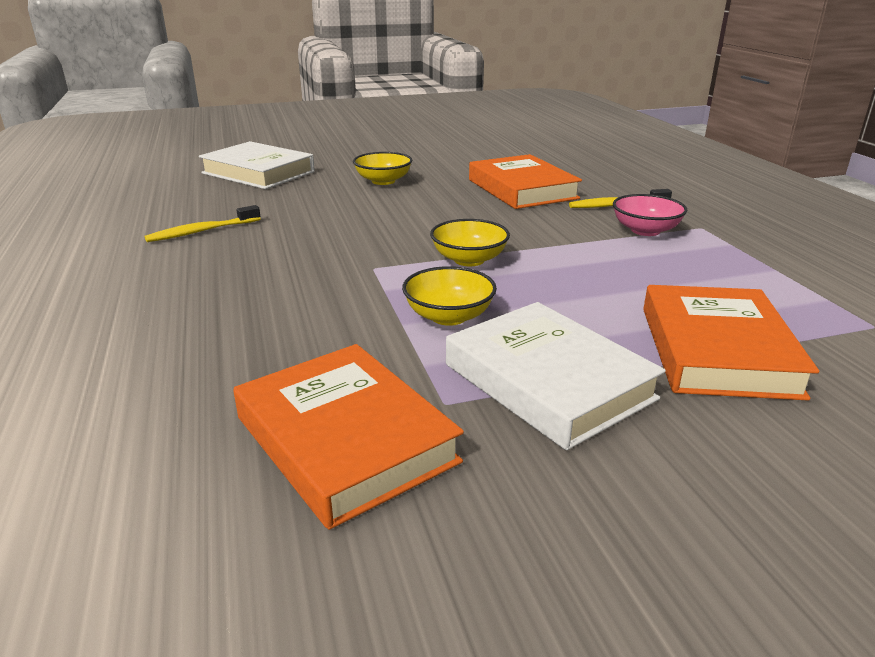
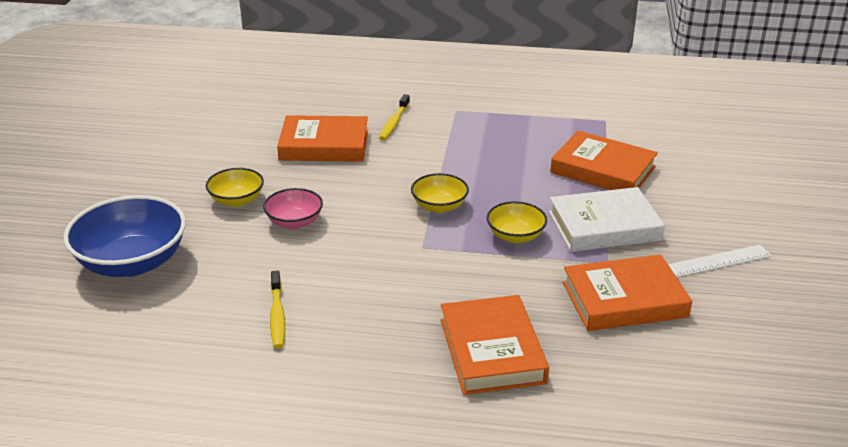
camera: 65 degrees left, 5 degrees up
white book [199,141,315,189] -> blue bowl [63,195,186,277]
pink bowl [613,194,687,236] -> pink bowl moved to [263,188,323,229]
none -> orange book [441,295,549,395]
none -> white ruler [668,245,772,277]

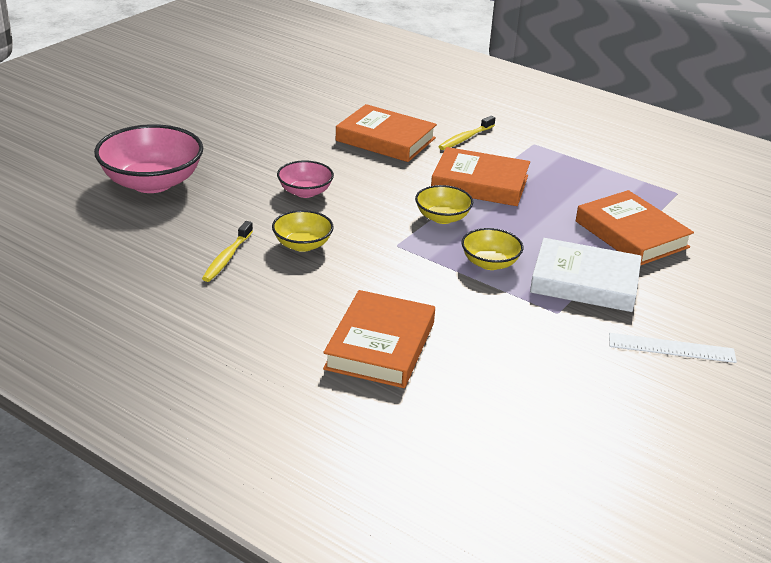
camera: 25 degrees right, 0 degrees up
blue bowl [63,195,186,277] -> pink bowl [94,124,203,193]
yellow bowl [206,168,264,207] -> yellow bowl moved to [272,210,334,252]
orange book [563,254,692,331] -> orange book moved to [431,147,530,206]

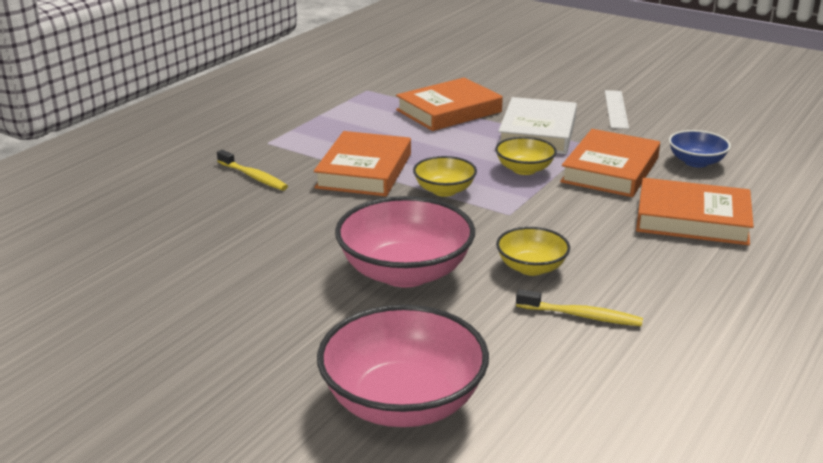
camera: 90 degrees left, 5 degrees down
pink bowl [277,161,334,198] -> pink bowl [335,196,475,288], size x1.86
orange book [336,104,437,162] -> orange book moved to [560,129,660,197]
none -> blue bowl [669,130,731,168]

